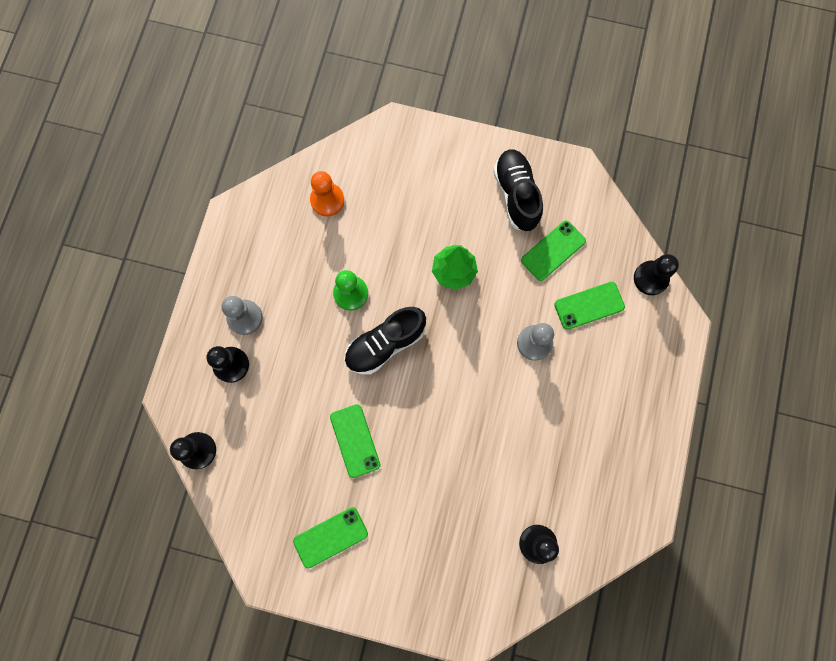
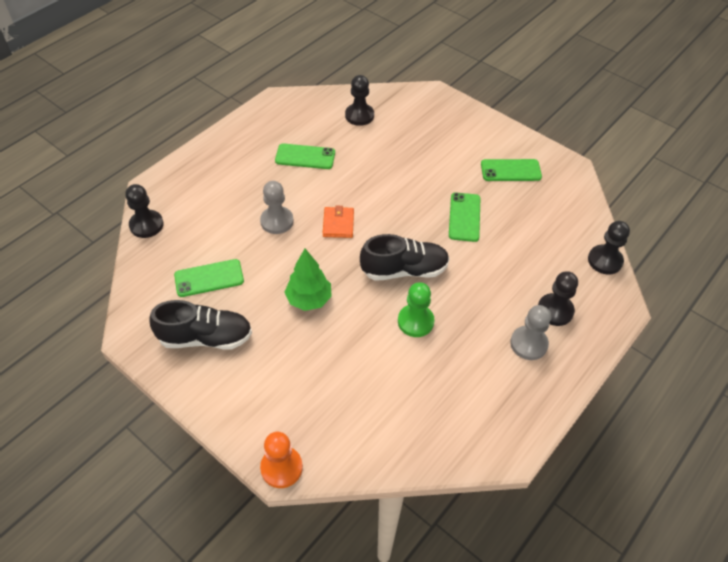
camera: 155 degrees left, 25 degrees down
orange pawn [310,171,344,216] -> orange pawn moved to [260,432,303,488]
black shoe [493,149,543,232] -> black shoe turned 105 degrees counterclockwise [149,300,252,350]
green phone [554,282,625,330] -> green phone moved to [275,143,335,169]
none -> orange wallet [323,206,354,238]

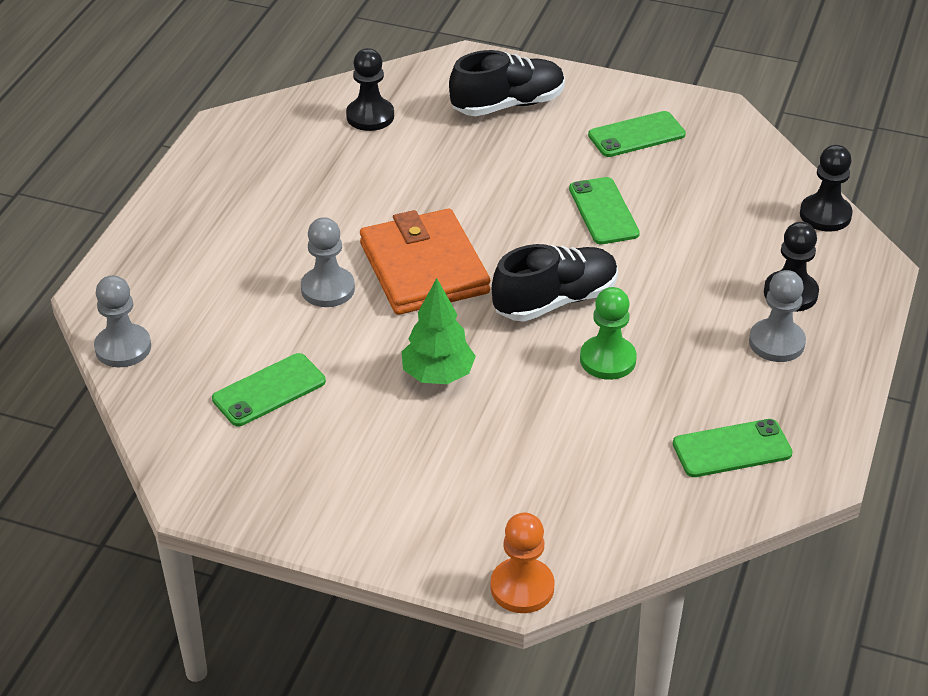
camera: 20 degrees left, 10 degrees down
black pawn [125,184,164,238] -> grey pawn [94,275,151,367]
black shoe [149,300,252,350] -> black shoe moved to [449,50,565,116]
green phone [275,143,335,169] -> green phone moved to [673,419,793,477]
orange wallet [323,206,354,238] -> orange wallet [360,209,490,315], size x2.08

